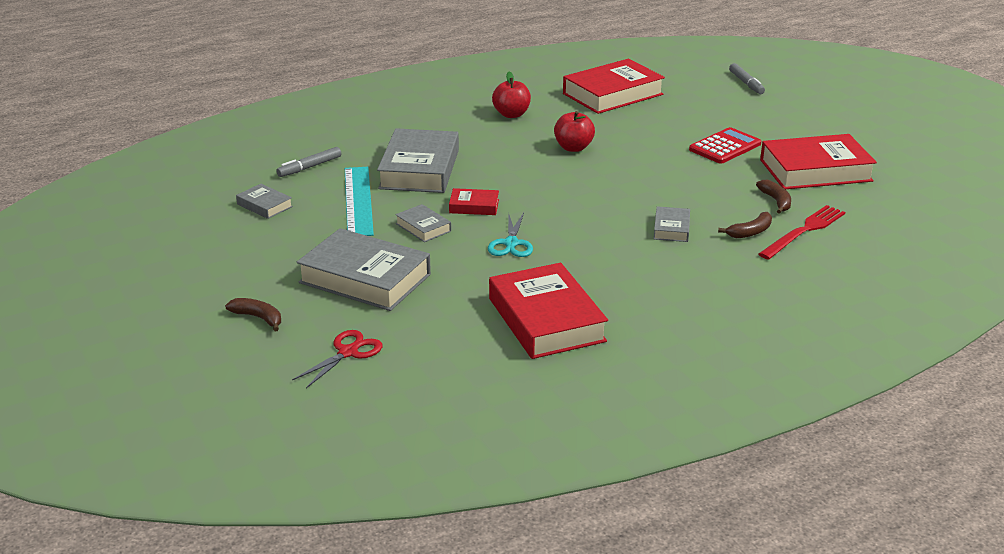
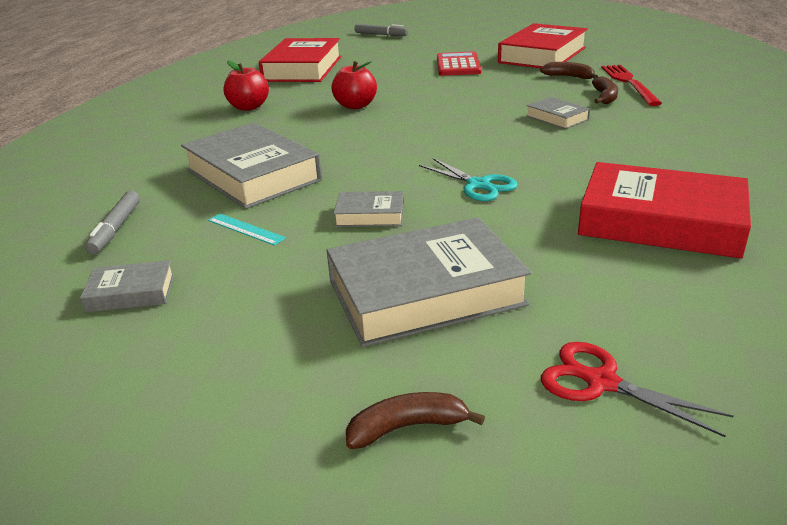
camera: 45 degrees left, 0 degrees up
red scissors [292,330,382,388] -> red scissors turned 45 degrees counterclockwise [541,342,734,437]
turquoise ruler [345,167,374,236] -> turquoise ruler [208,214,286,245], size x0.46
red book [449,188,499,215] -> none

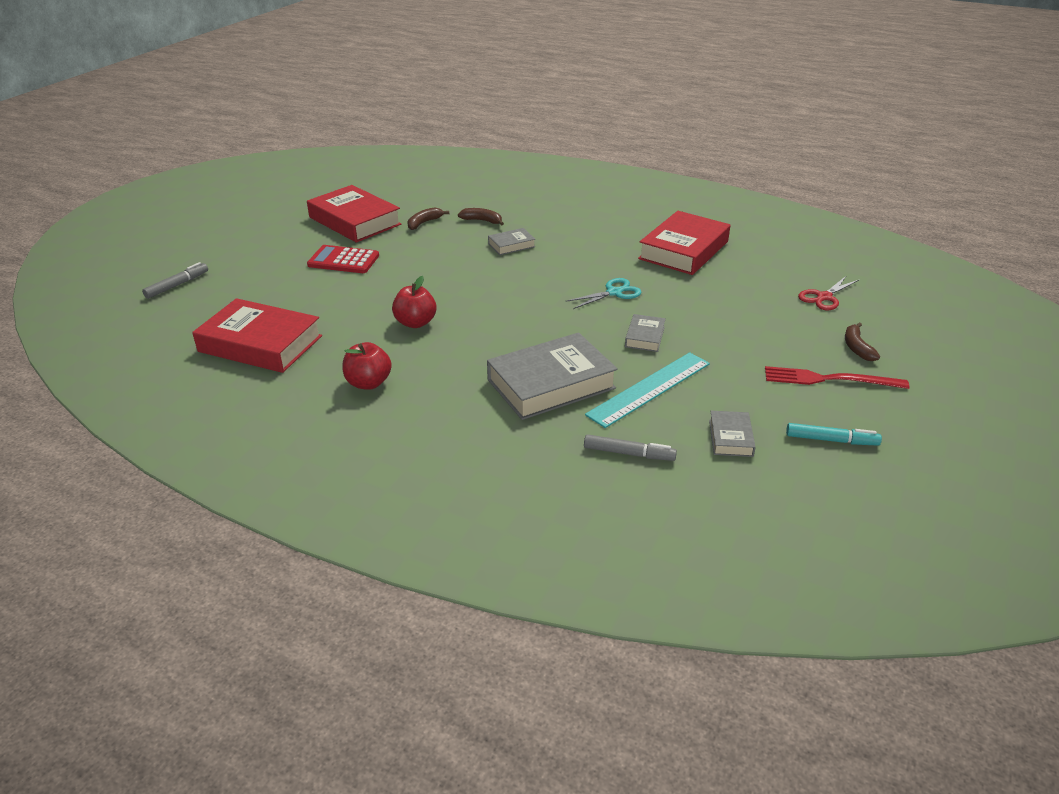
camera: 80 degrees left, 5 degrees up
turquoise ruler [208,214,286,245] -> turquoise ruler [585,352,710,428], size x2.17
grey book [327,217,531,347] -> none
red fork [601,65,662,106] -> red fork moved to [765,366,909,389]
none -> turquoise marker [786,423,882,446]

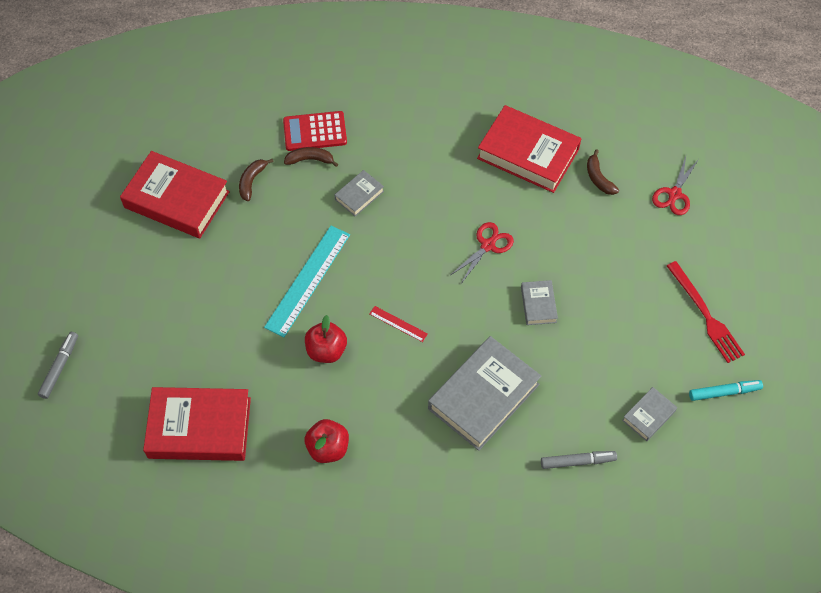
camera: 20 degrees left, 25 degrees up
red calculator [307,245,379,273] -> red calculator moved to [283,111,347,151]
turquoise scissors [565,278,642,309] -> red scissors [451,222,514,282]
turquoise ruler [585,352,710,428] -> turquoise ruler moved to [264,226,350,337]
red book [638,211,730,275] -> red book turned 75 degrees counterclockwise [477,105,581,193]
grey book [709,411,756,457] -> grey book turned 60 degrees clockwise [622,387,677,441]
red fork [765,366,909,389] -> red fork turned 105 degrees counterclockwise [667,261,745,363]
brown banana [845,322,880,361] -> brown banana moved to [587,149,619,195]
none -> red ruler [369,306,428,342]

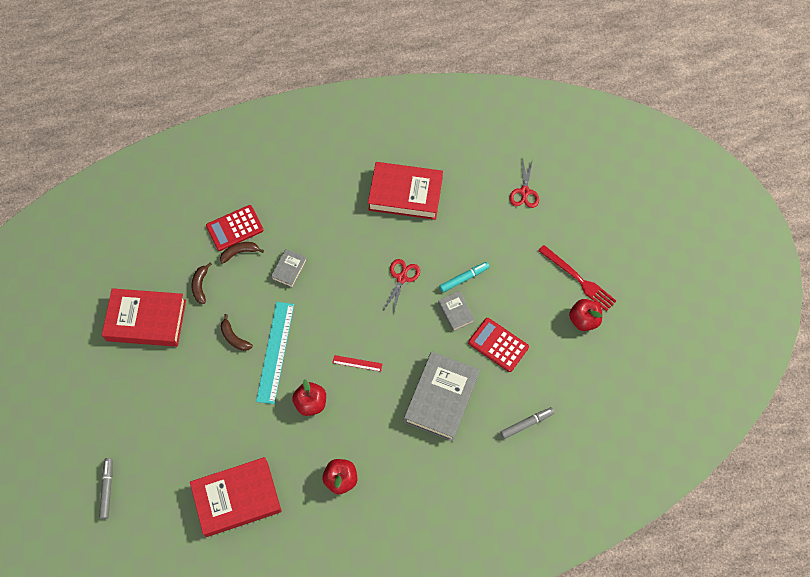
camera: 20 degrees left, 5 degrees up
brown banana [587,149,619,195] -> brown banana moved to [220,314,253,351]
grey book [622,387,677,441] -> none
turquoise marker [689,380,763,401] -> turquoise marker moved to [439,262,489,293]
none -> red calculator [468,318,529,372]
none -> red apple [569,299,602,331]

